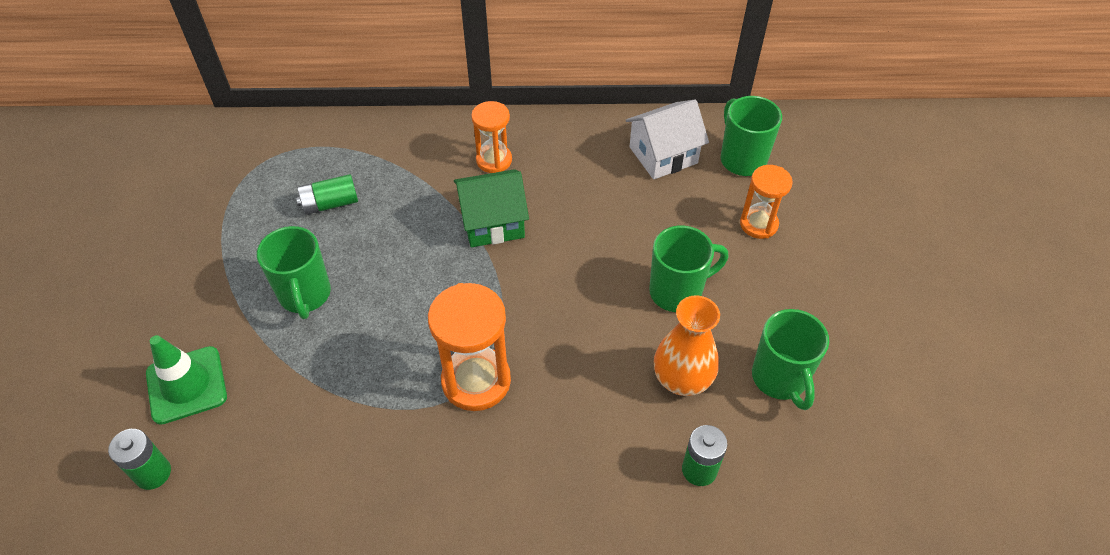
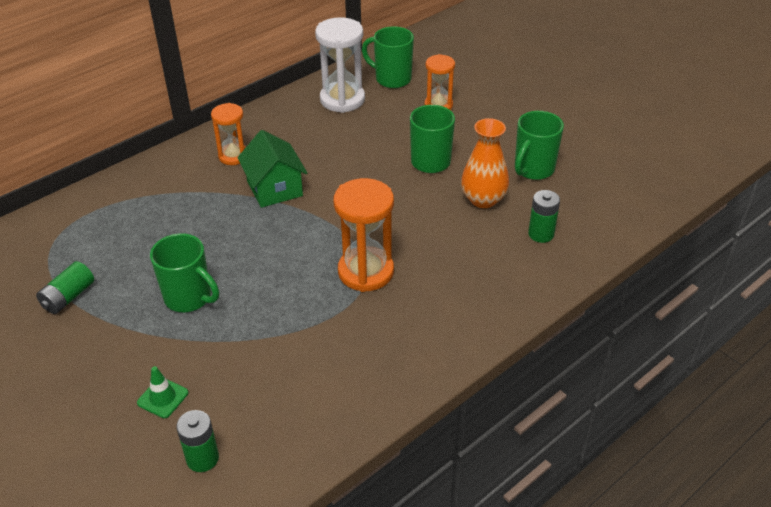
camera: 40 degrees left, 10 degrees down
green traffic cone [146,335,227,425] -> green traffic cone [137,366,188,418], size x0.59
green battery [296,174,358,215] -> green battery moved to [36,261,94,314]
green house [454,169,529,247] -> green house turned 60 degrees counterclockwise [237,130,307,208]
white house [626,99,709,180] -> white hourglass [315,17,365,113]
green mug [752,309,829,410] -> green mug turned 90 degrees clockwise [515,111,564,180]

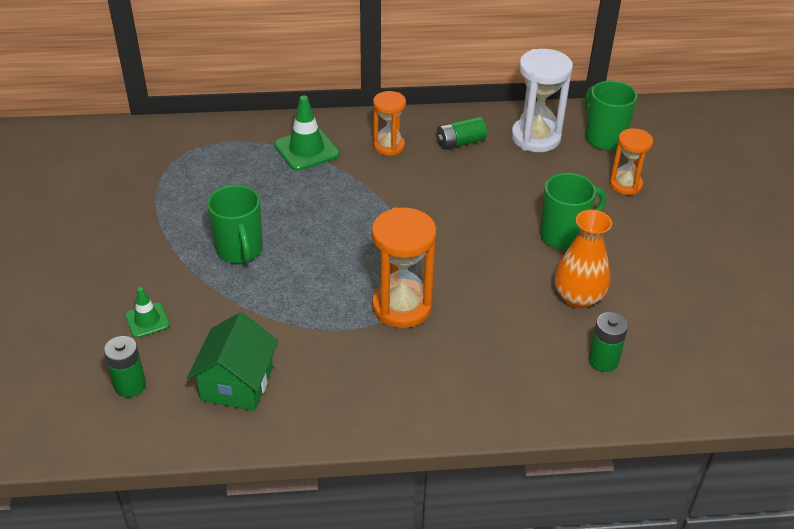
camera: 35 degrees right, 0 degrees up
green battery [36,261,94,314] -> green battery moved to [437,116,487,150]
green house [237,130,307,208] -> green house moved to [187,312,279,411]
green mug [515,111,564,180] -> none
none -> green traffic cone [274,95,340,171]

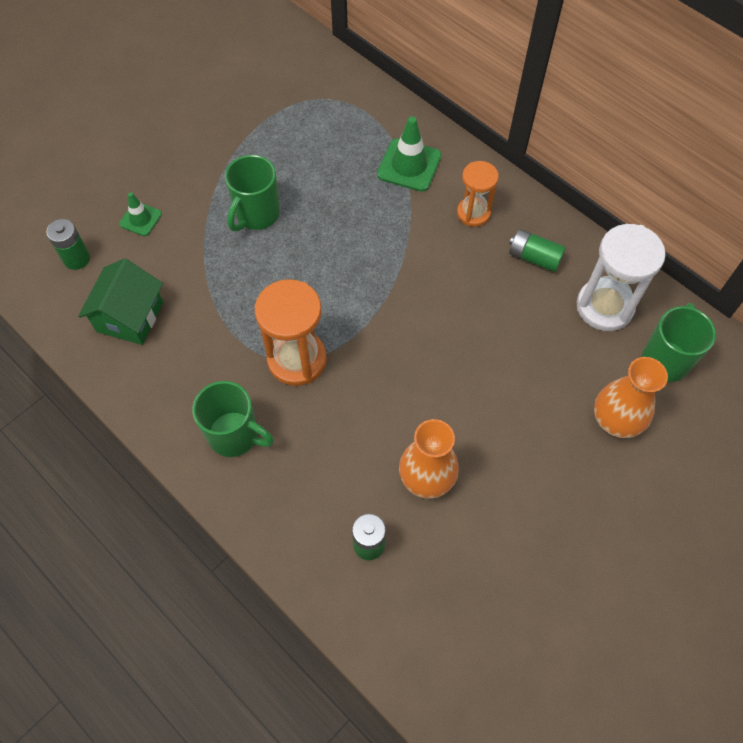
camera: 50 degrees right, 20 degrees up
green house [187,312,279,411] -> green house turned 45 degrees counterclockwise [78,258,163,345]
green mug [540,173,606,250] -> green mug moved to [192,381,274,457]
orange hourglass [609,128,653,195] -> orange vase [594,357,668,438]

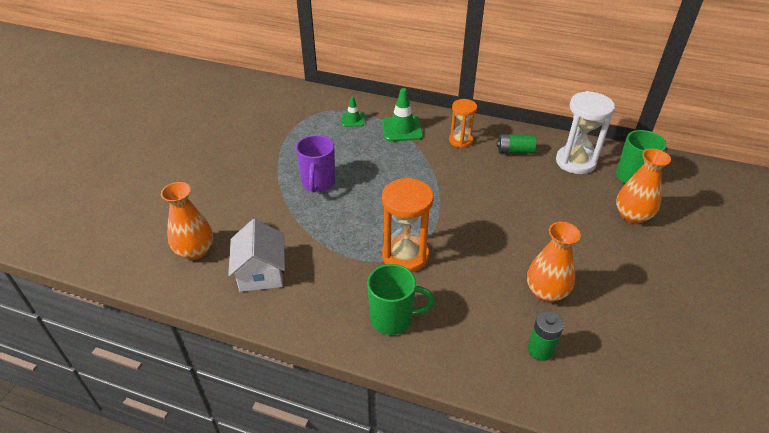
camera: 25 degrees left, 20 degrees down
green battery [46,219,90,270] -> orange vase [161,182,213,260]
green house [78,258,163,345] -> white house [228,219,285,292]
green traffic cone [119,192,162,236] -> green traffic cone moved to [342,96,364,127]
green mug [225,155,280,232] -> purple mug [296,135,335,193]

